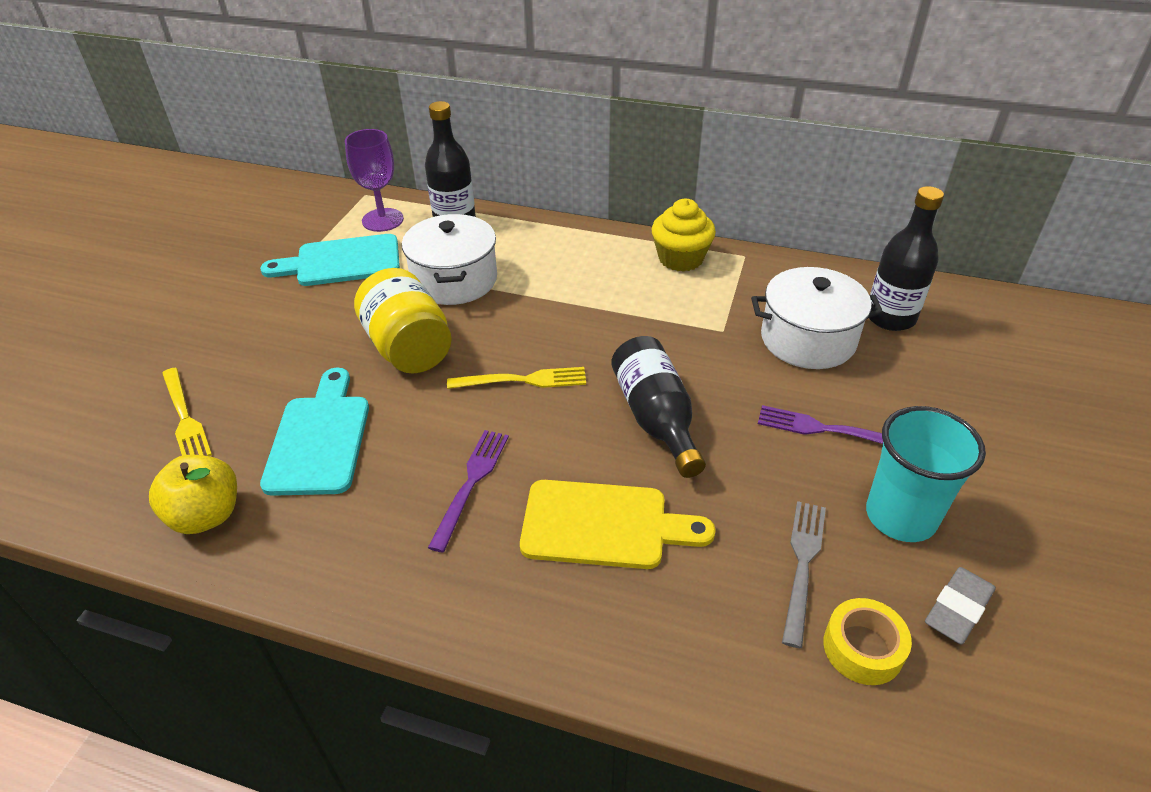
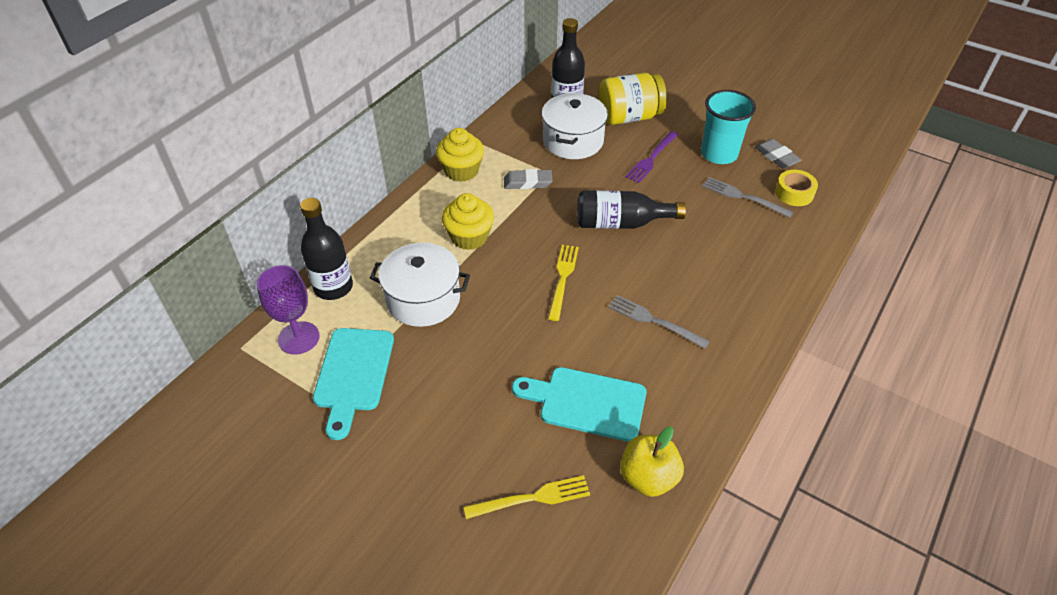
camera: 75 degrees left, 5 degrees up
yellow jar [354,268,452,374] -> yellow jar moved to [599,73,667,125]
purple fork [428,430,509,553] -> grey fork [608,295,710,349]
yellow cutting board [520,480,716,569] -> none
none -> yellow cupcake [442,193,494,250]
none -> grey eraser [504,169,553,189]

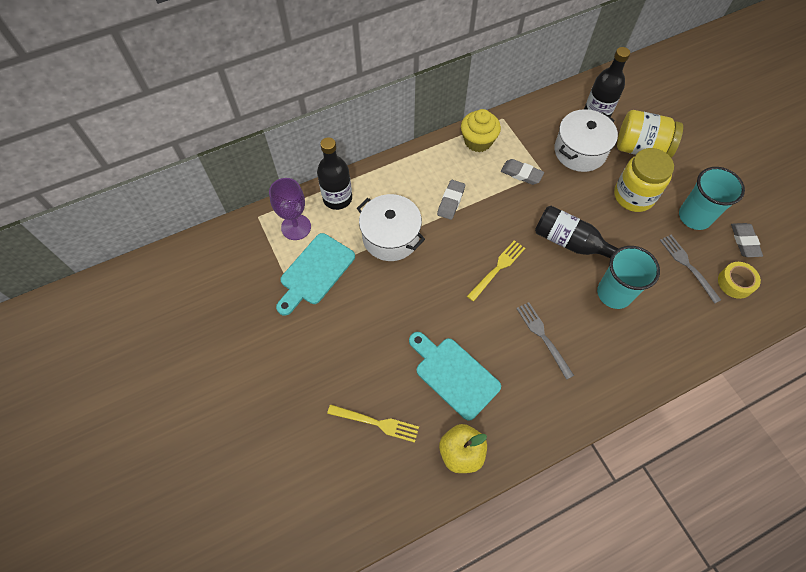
camera: 30 degrees right, 15 degrees up
yellow cupcake [442,193,494,250] -> grey eraser [437,180,465,220]
purple fork [626,131,678,183] -> yellow jar [614,148,674,212]
none -> turquoise cup [597,246,660,309]

